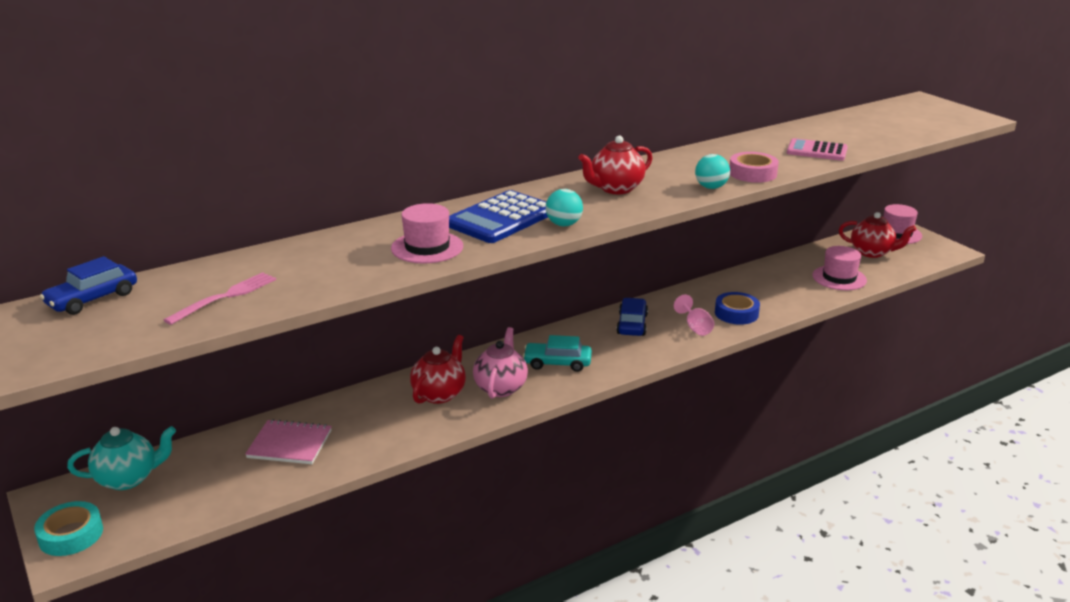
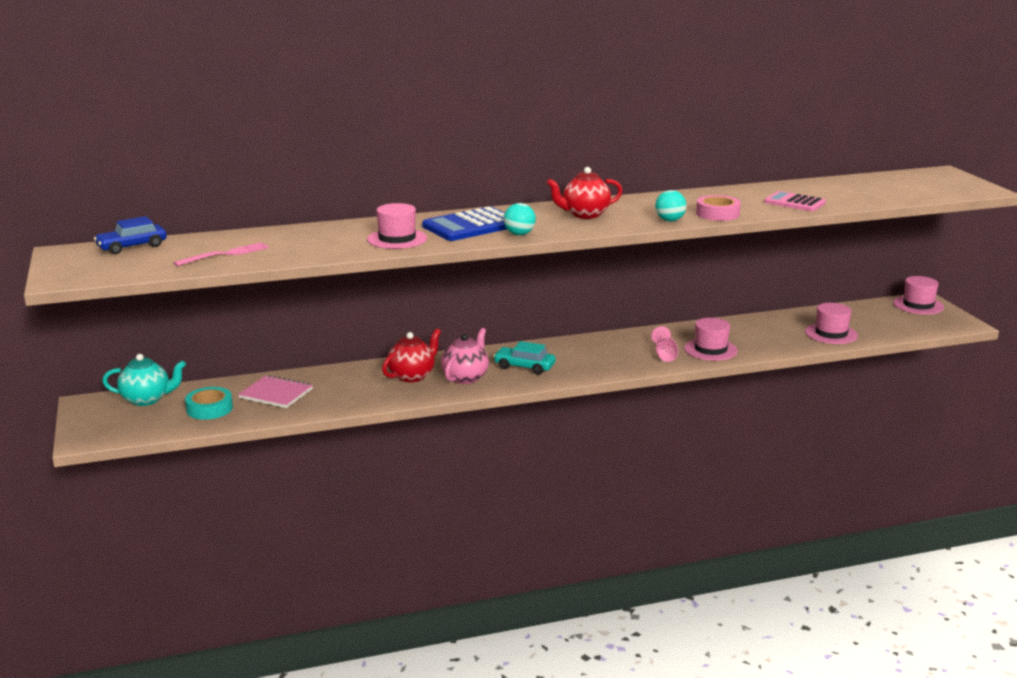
camera: 15 degrees right, 5 degrees down
turquoise tape [34,501,103,556] -> turquoise tape moved to [185,387,233,420]
blue car [616,298,648,336] -> none
blue tape [715,292,760,325] -> pink hat [684,318,738,361]
red teapot [839,212,916,258] -> none

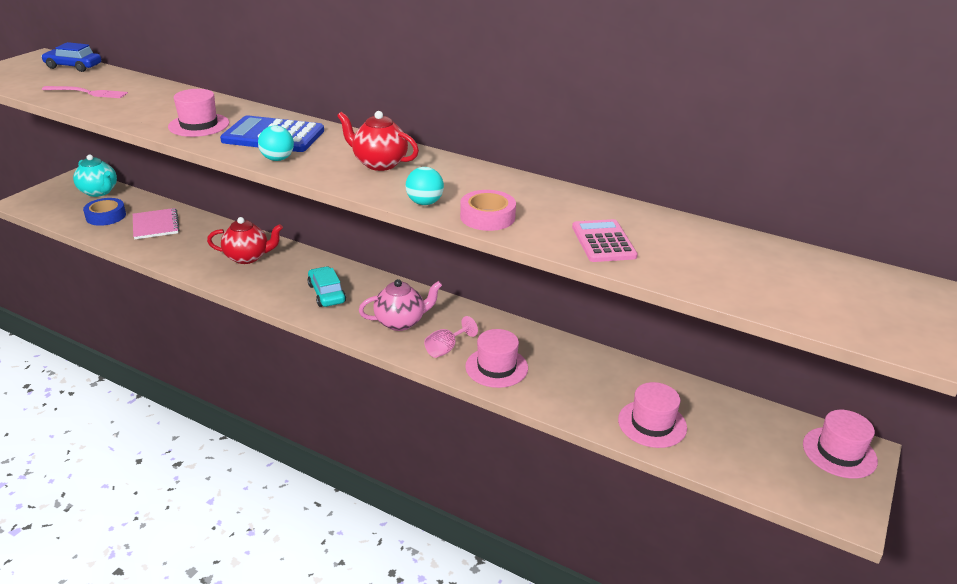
camera: 45 degrees right, 10 degrees up
turquoise tape [185,387,233,420] -> blue tape [83,198,126,226]
pink teapot [441,328,489,384] -> pink teapot moved to [359,279,442,331]

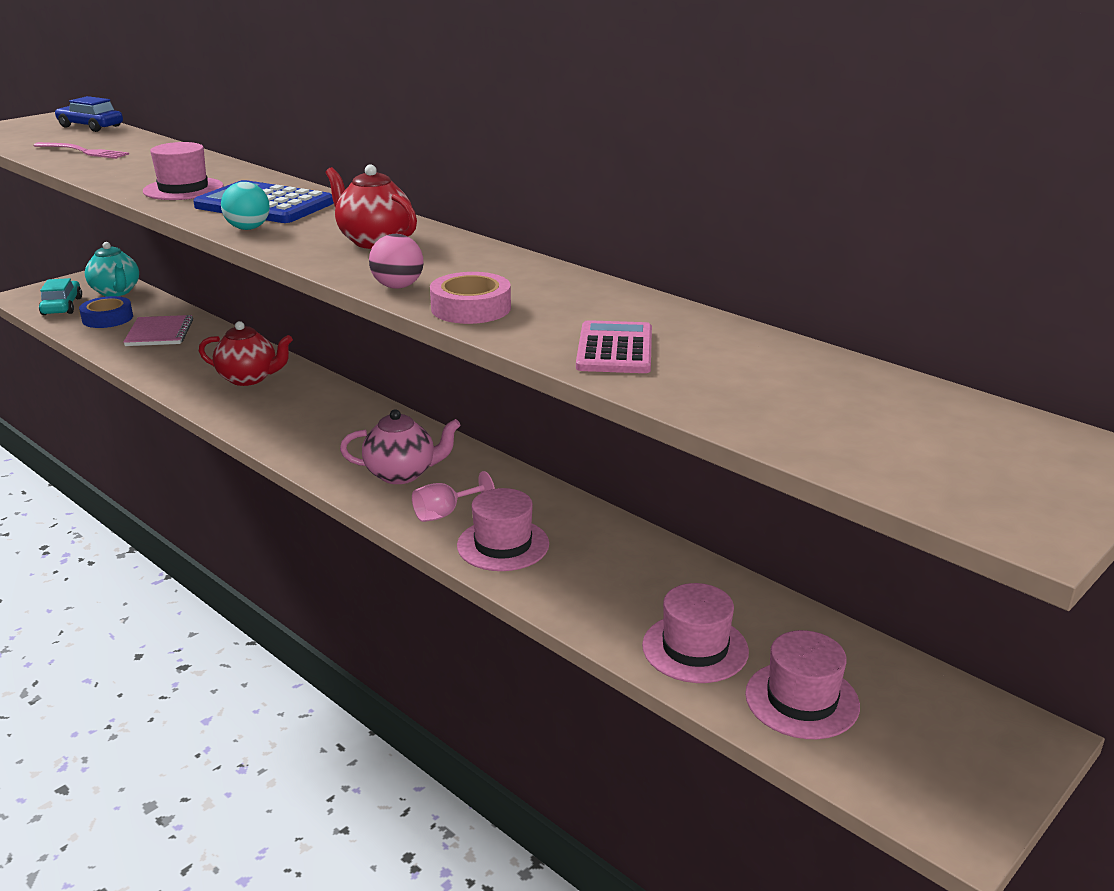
camera: 15 degrees right, 5 degrees down
turquoise car [307,266,346,307] -> turquoise car moved to [39,278,82,315]
turquoise ball [405,167,444,205] -> pink ball [369,234,424,289]
pink hat [803,410,878,479] -> pink hat moved to [745,630,860,739]

